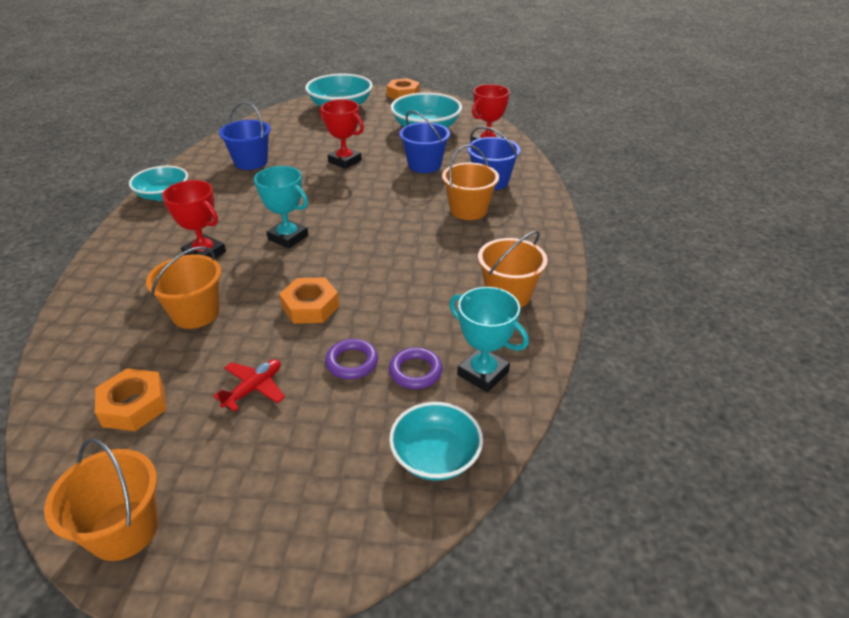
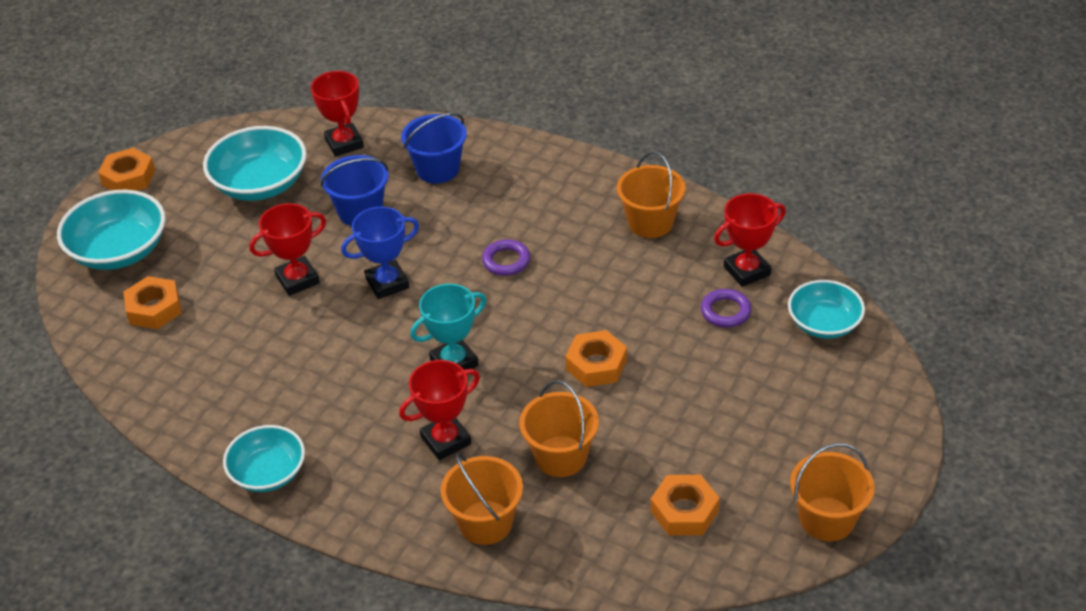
camera: 65 degrees left, 5 degrees up
red plane [213,359,285,412] -> none
blue bucket [219,102,271,170] -> none
purple ring [325,339,378,379] -> purple ring moved to [482,239,530,276]
orange bucket [442,145,499,220] -> orange bucket moved to [441,453,523,545]
turquoise trophy [449,287,529,393] -> red trophy [714,193,786,287]
none -> orange nut [123,276,182,329]
none -> blue trophy [341,207,419,299]

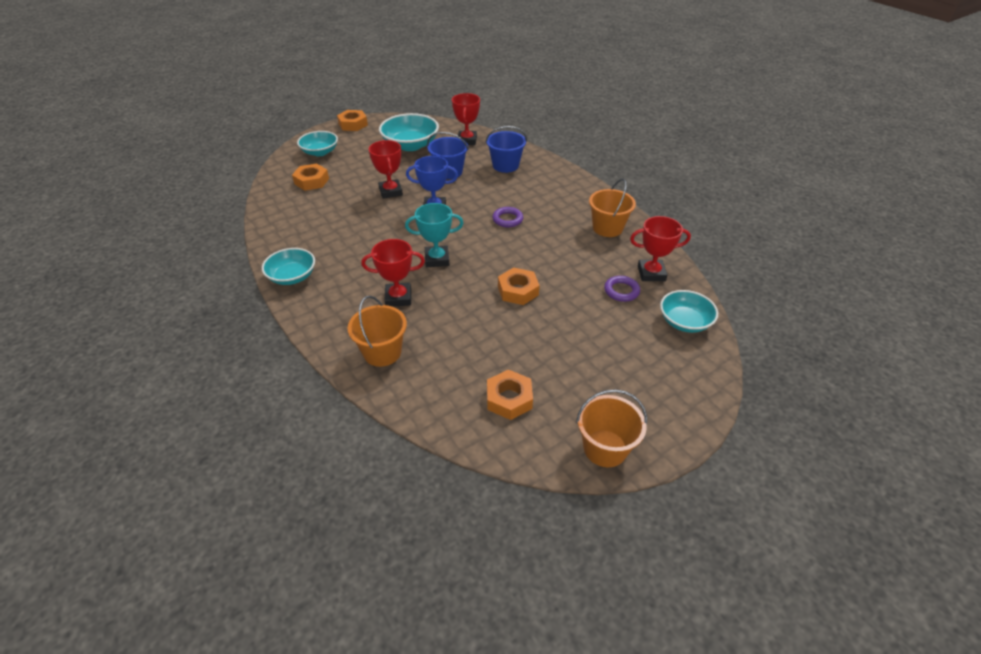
camera: 25 degrees right, 0 degrees up
turquoise bowl [57,190,165,270] -> turquoise bowl [297,131,338,156], size x0.66
red trophy [249,203,326,296] -> red trophy turned 75 degrees clockwise [369,140,403,199]
orange bucket [520,380,599,477] -> none

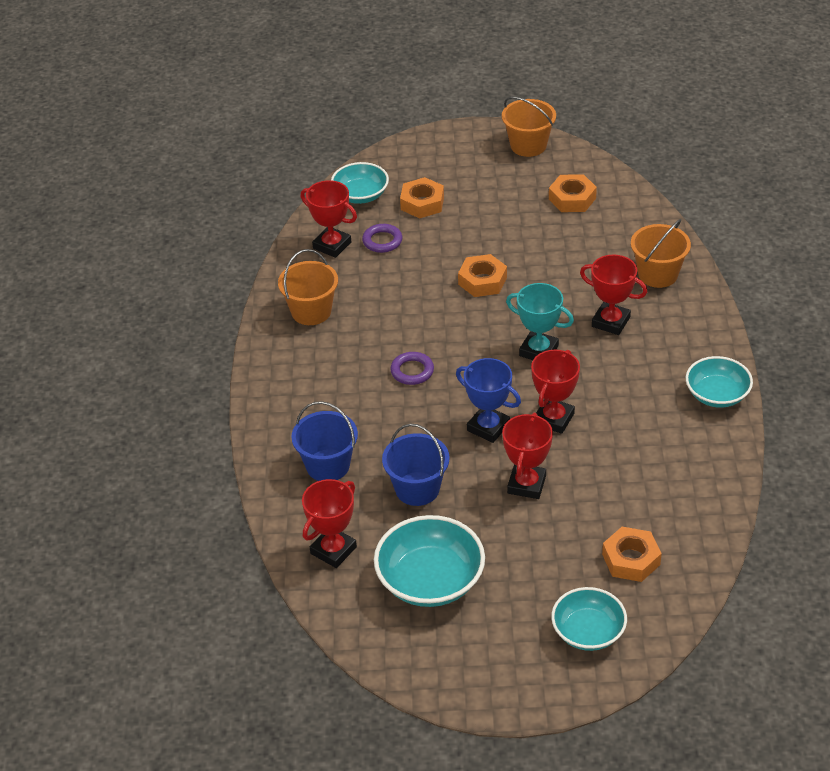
camera: 145 degrees left, 0 degrees up
orange nut [337,110,368,131] -> orange nut moved to [400,177,444,219]
none -> red trophy [531,350,580,434]

